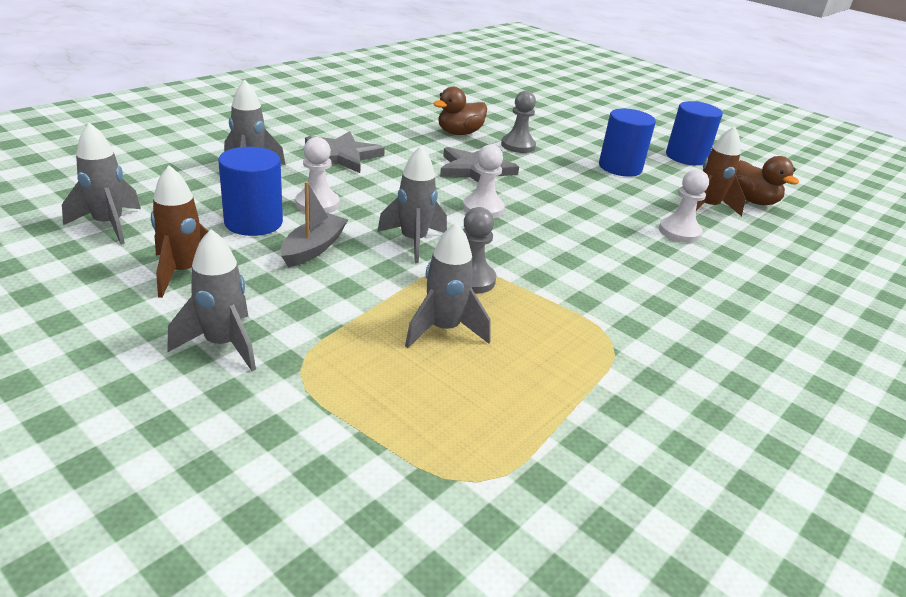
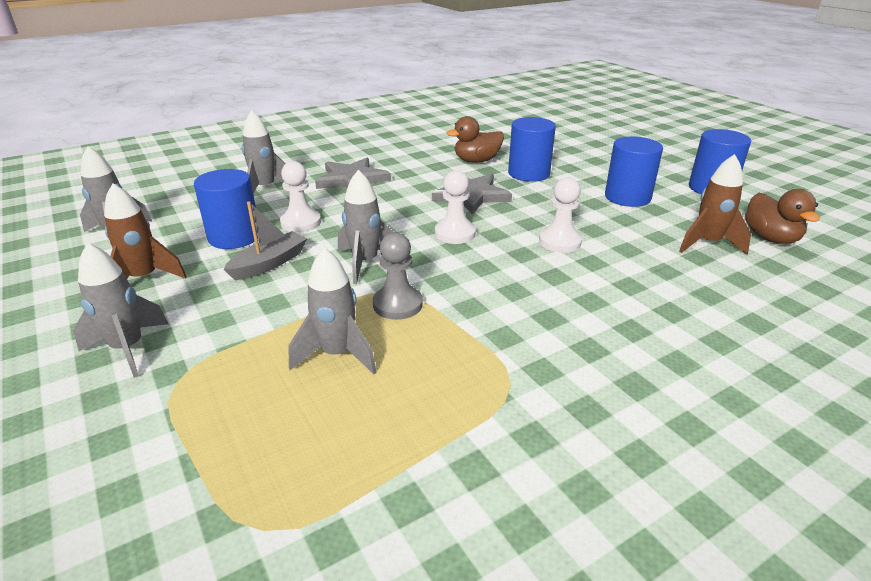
camera: 20 degrees right, 0 degrees up
grey pawn [501,91,536,153] -> blue cylinder [508,117,556,182]
white pawn [659,169,709,243] -> white pawn moved to [539,177,582,253]

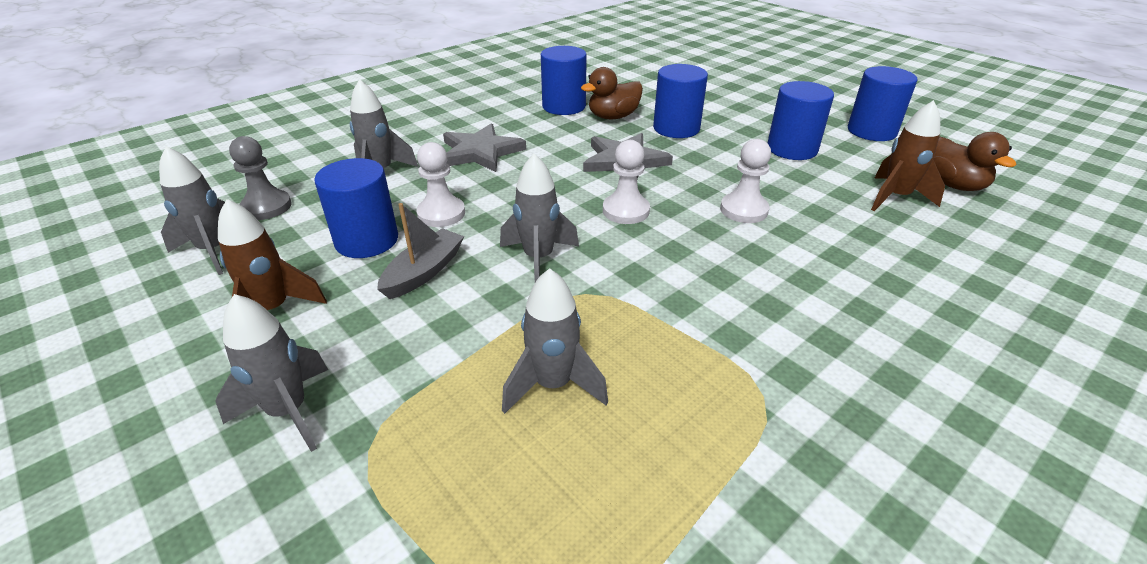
camera: 10 degrees left, 5 degrees up
grey pawn [373,232,423,320] -> grey pawn moved to [229,136,292,220]
none -> blue cylinder [541,46,587,115]

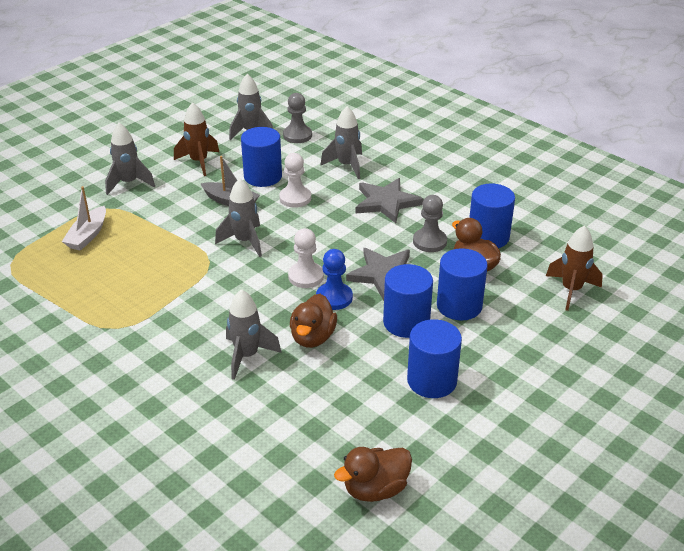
camera: 85 degrees right, 0 degrees up
grey rocket [502,268,608,414] -> grey rocket moved to [226,289,282,380]
white pawn [720,139,771,223] -> brown duck [290,294,337,348]
blue cylinder [848,66,918,141] -> blue cylinder moved to [383,264,433,338]
brown rocket [871,100,945,211] -> brown rocket moved to [546,225,603,311]
none -> white boat [62,186,106,251]
none -> blue pawn [316,249,353,310]
none -> grey pawn [413,195,447,252]

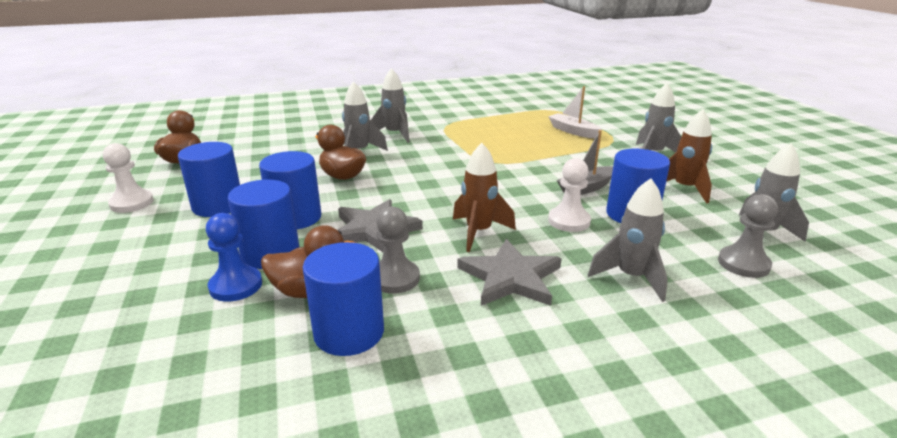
camera: 120 degrees right, 10 degrees down
grey rocket [215,179,262,257] -> grey rocket moved to [371,68,410,143]
white pawn [288,228,324,288] -> white pawn moved to [103,143,153,213]
blue pawn [316,249,353,310] -> blue pawn moved to [206,213,262,302]
brown rocket [546,225,603,311] -> brown rocket moved to [453,143,516,252]

